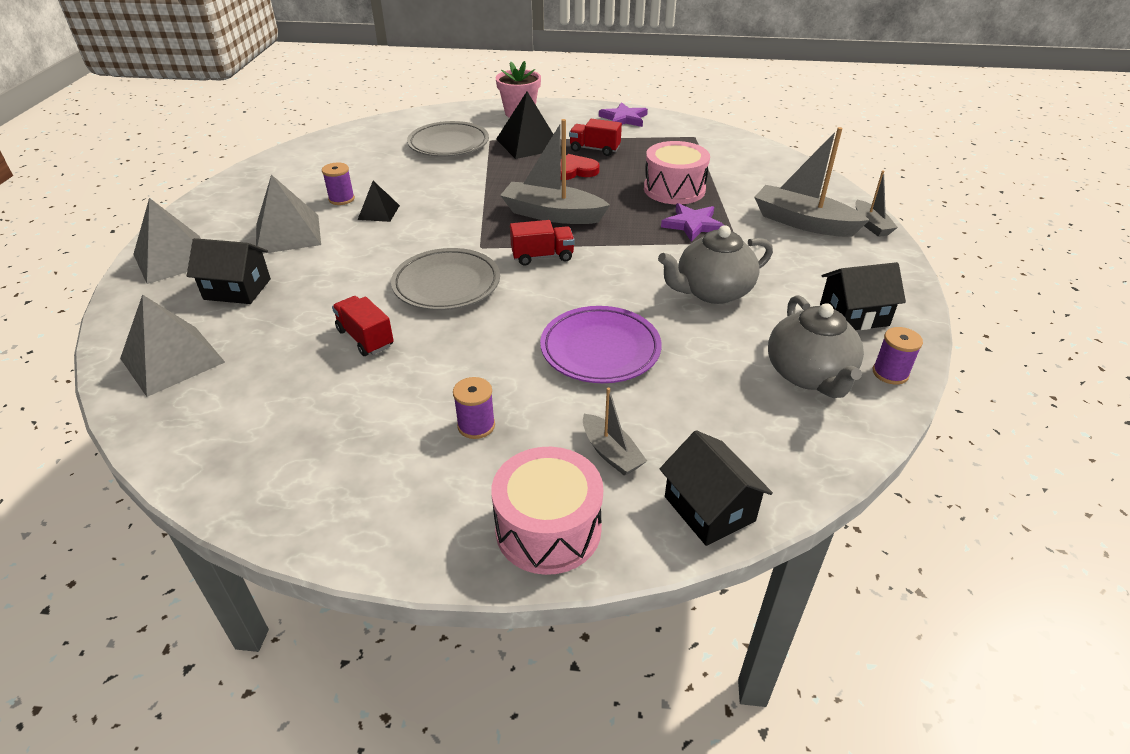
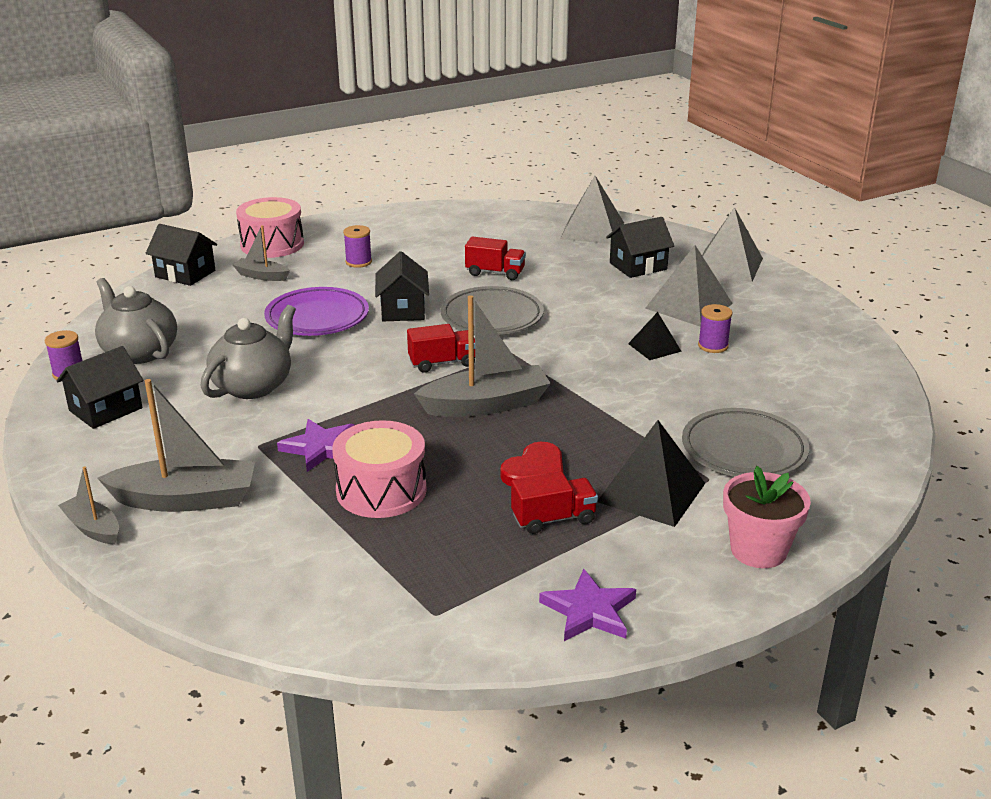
camera: 145 degrees right, 10 degrees down
red truck [510,220,575,266] -> red truck turned 150 degrees counterclockwise [407,324,475,373]
none -> black house [375,251,429,321]

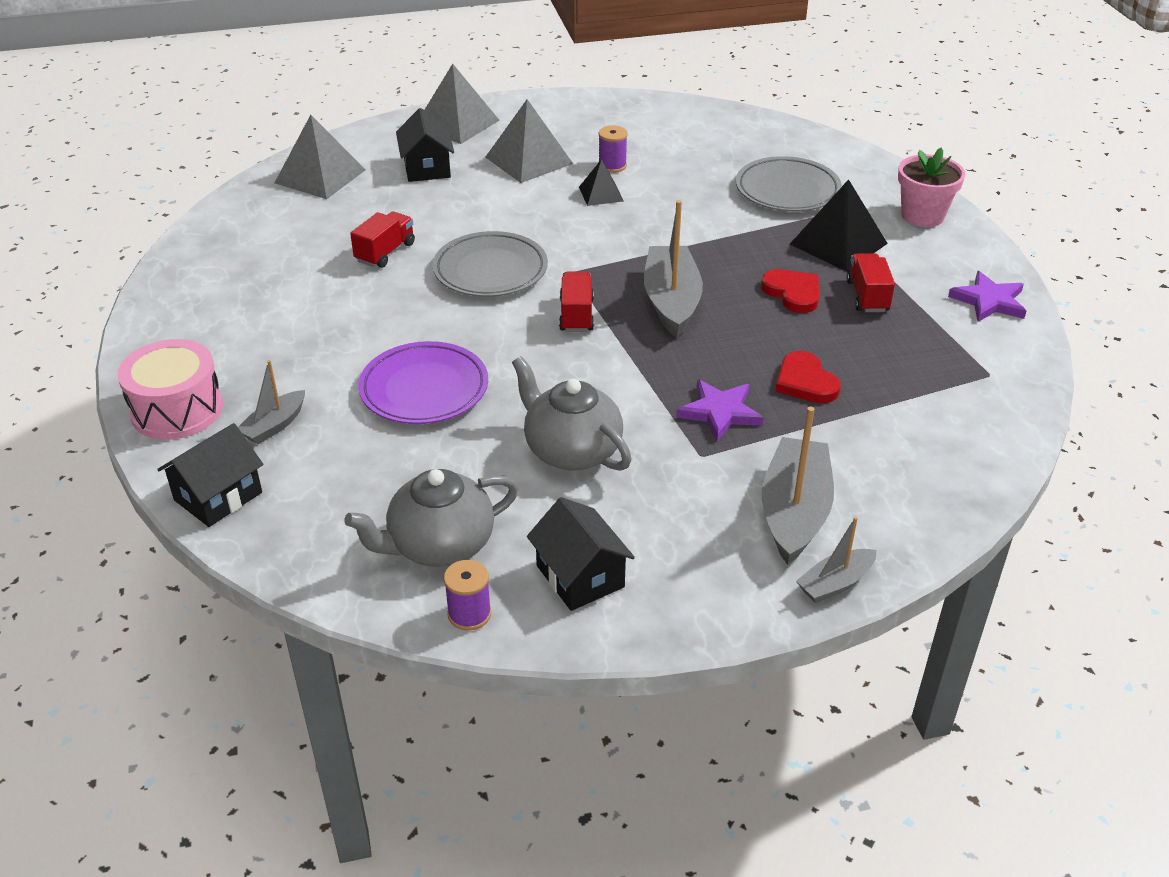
camera: 75 degrees left, 10 degrees up
pink drum [332,420,427,518] -> red heart [775,351,841,403]
purple spool [343,225,372,268] -> none
black house [375,251,429,321] -> none

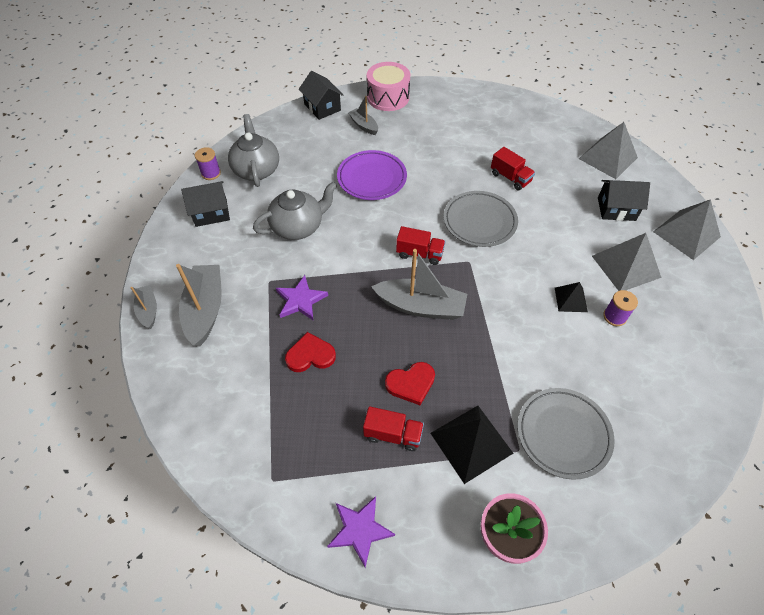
camera: 105 degrees right, 15 degrees up
grey boat [762,407,834,565] -> grey boat turned 120 degrees counterclockwise [176,264,222,347]

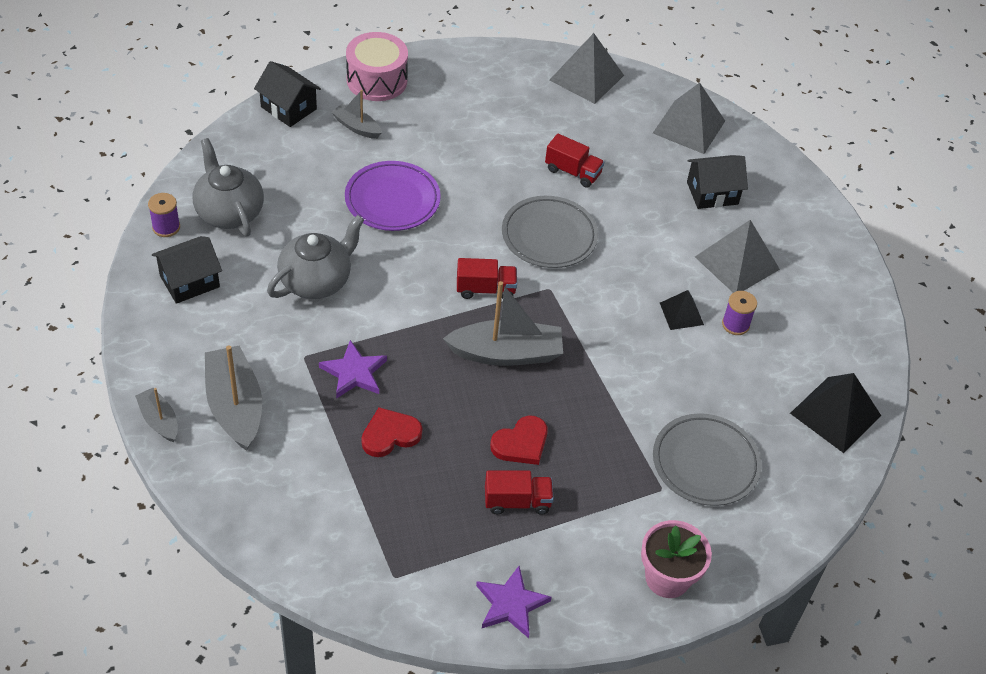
camera: 20 degrees left, 5 degrees down
black pyramid [430,406,513,484] -> black pyramid moved to [790,373,881,453]
grey pyramid [653,199,721,260] -> grey pyramid moved to [550,33,624,104]

